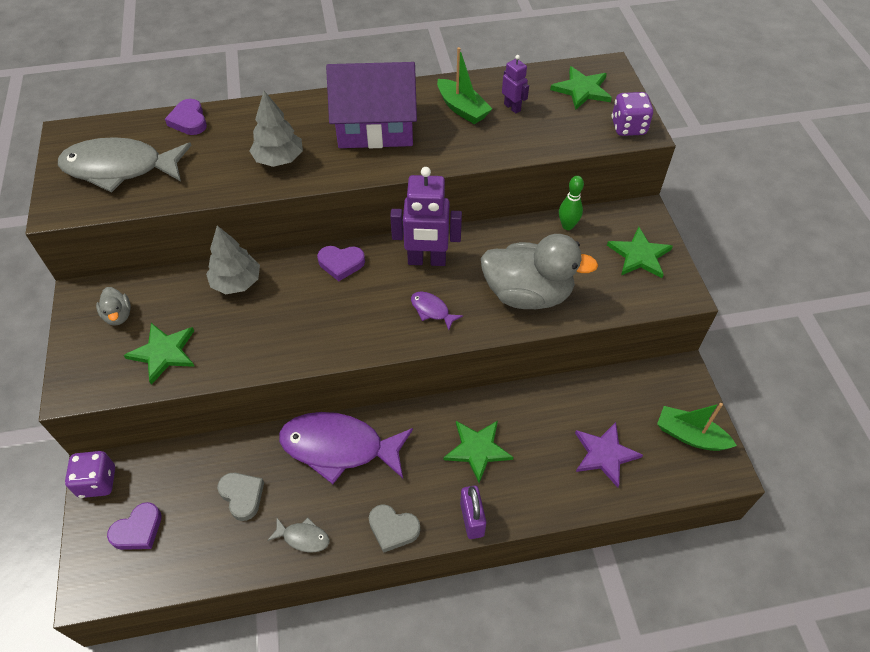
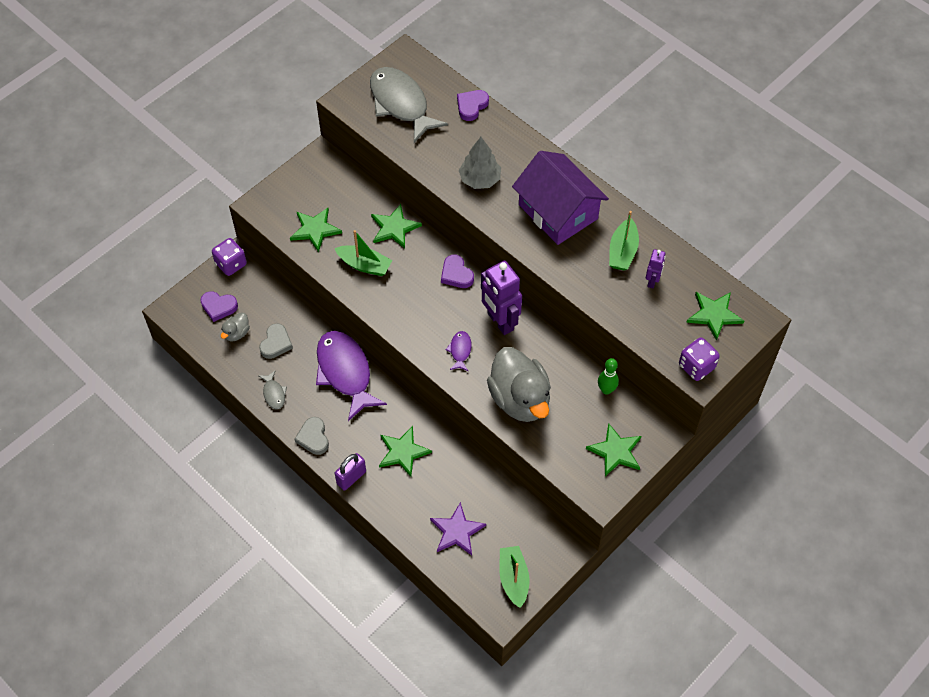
camera: 55 degrees right, 5 degrees up
grey duck [96,287,131,326] -> grey duck moved to [221,312,250,341]
grey tree [206,226,260,294] -> green star [371,204,422,249]
none -> green boat [334,230,392,276]

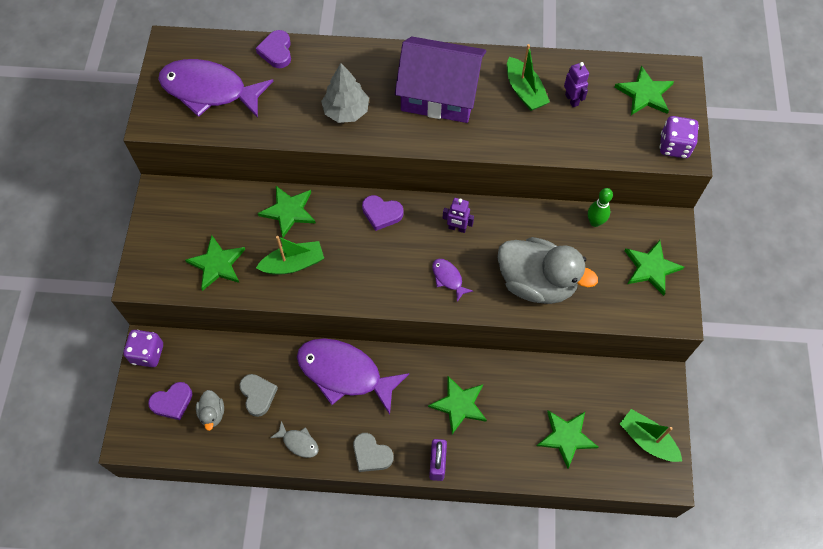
camera: 40 degrees left, 5 degrees up
grey fish [370,67,448,143] -> purple fish [158,59,274,118]
purple star [430,502,486,555] -> green star [537,410,598,469]
purple robot [481,261,522,335] -> purple robot [443,198,474,233], size x0.51

